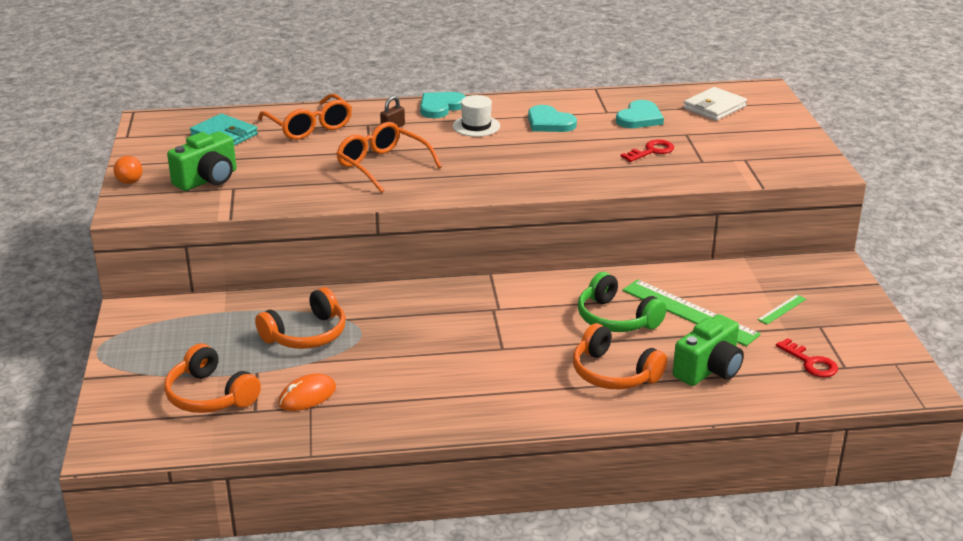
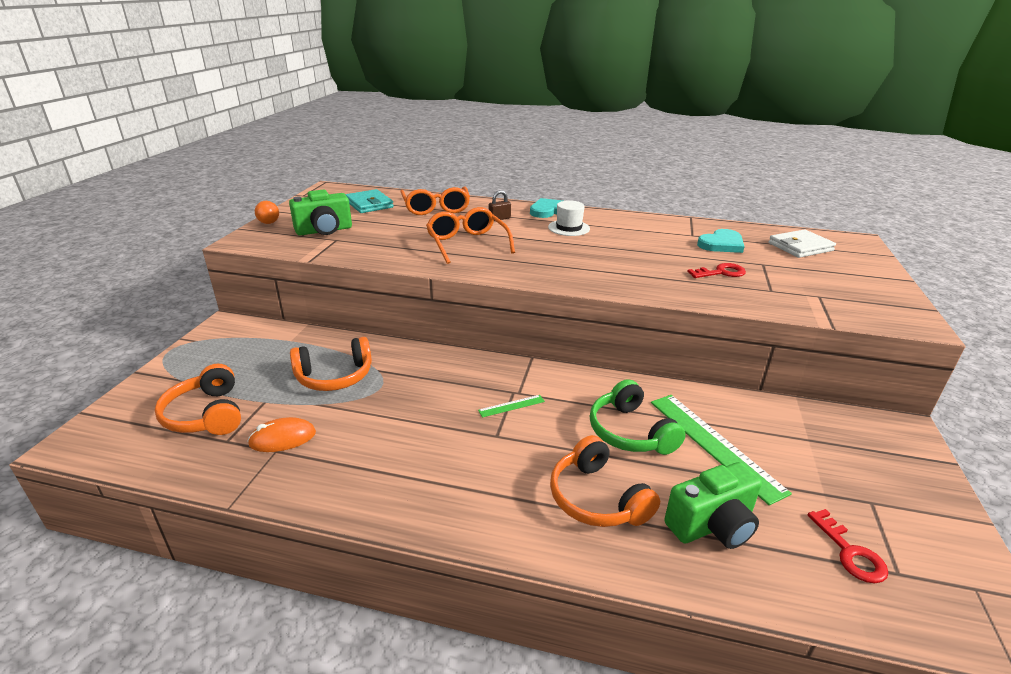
camera: 20 degrees right, 0 degrees up
turquoise heart [528,105,577,132] -> none
green ruler [757,295,806,324] -> green ruler moved to [478,395,545,418]

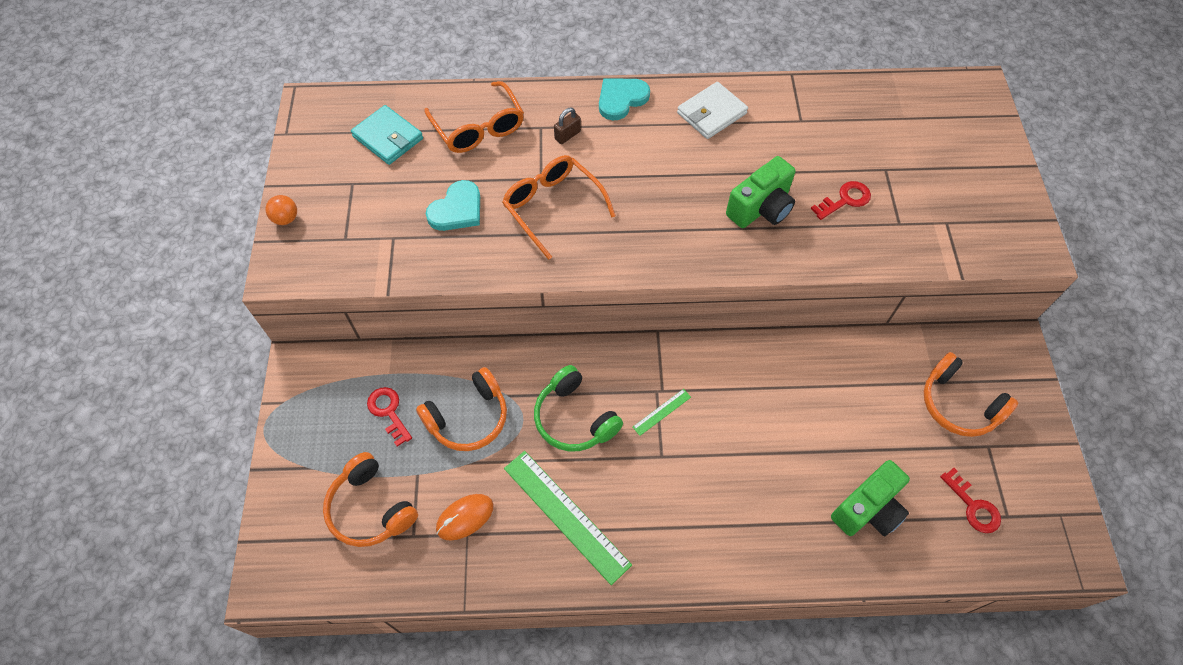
camera: 15 degrees left, 30 degrees up
green camera [289,190,352,236] -> green camera moved to [726,156,796,228]
white hat [548,200,590,236] -> none
orange headphones [550,435,660,527] -> orange headphones moved to [924,352,1018,437]
green headphones [590,379,686,455] -> green headphones moved to [534,365,623,452]
green ruler [651,395,792,505] -> green ruler moved to [504,451,632,585]
turquoise heart [697,229,745,253] -> turquoise heart moved to [426,180,480,231]
white wallet [768,229,836,258] -> white wallet moved to [677,82,748,139]
none -> red key [367,387,412,447]

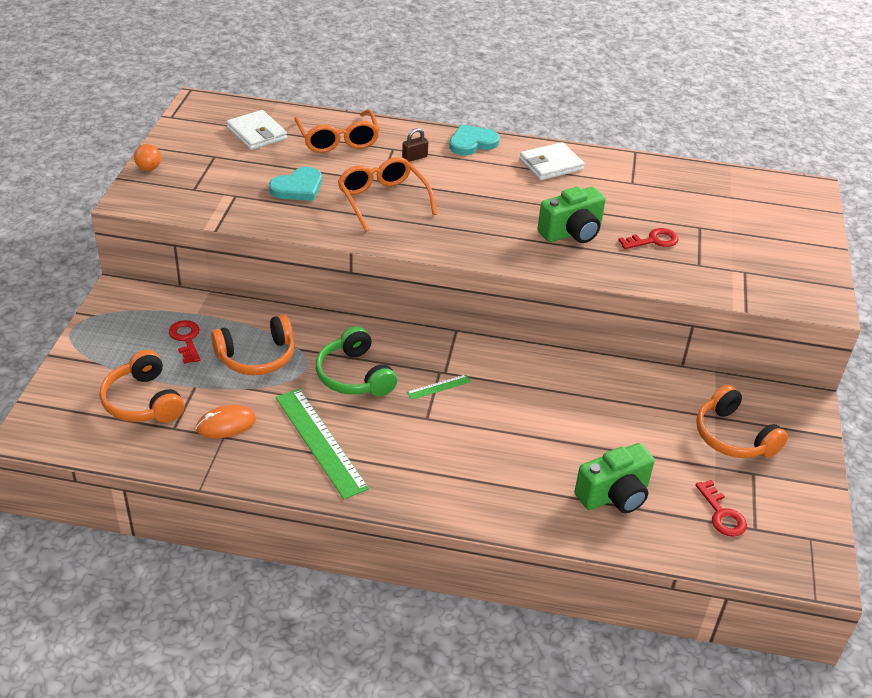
camera: 10 degrees right, 20 degrees down
turquoise wallet [351,105,423,165] -> white wallet [226,110,287,150]

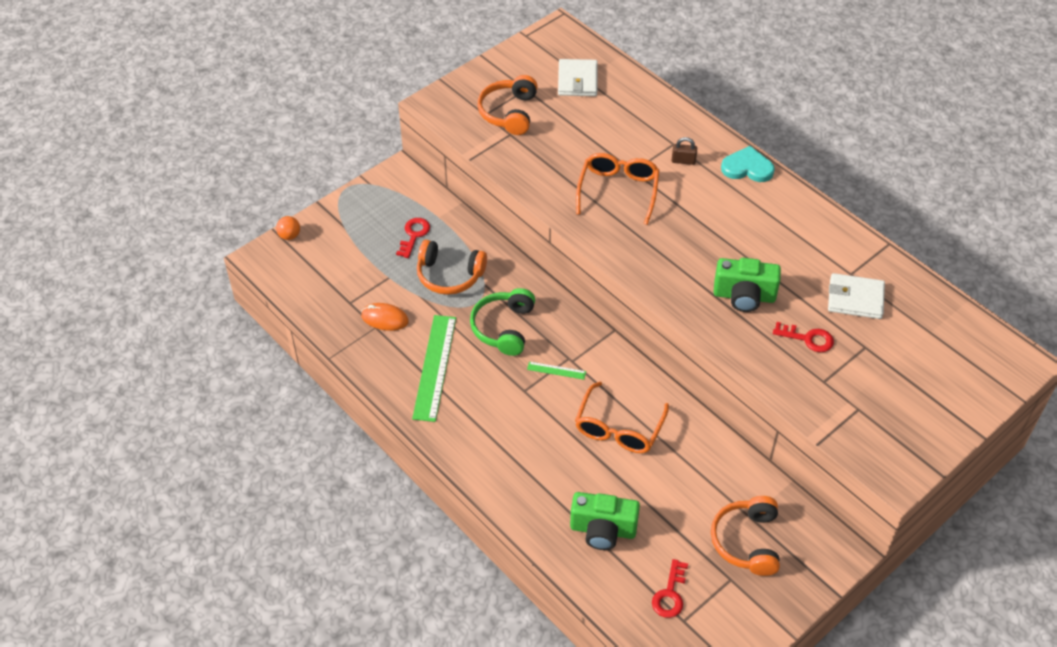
camera: 40 degrees right, 10 degrees up
orange headphones [100,350,185,423] -> orange headphones moved to [477,75,538,135]
orange ball [134,144,161,171] -> orange ball moved to [276,216,300,240]
turquoise heart [269,167,322,201] -> none
orange glasses [294,109,380,153] -> orange glasses moved to [575,382,669,453]
white wallet [519,142,584,180] -> white wallet moved to [828,273,885,319]

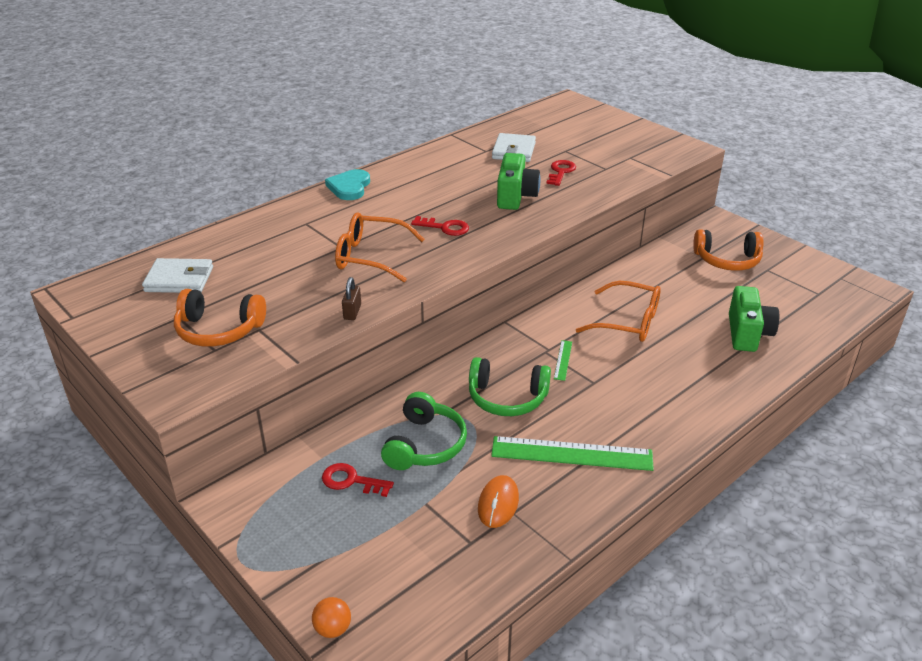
camera: 90 degrees left, 15 degrees down
orange headphones [417,240,487,295] -> green headphones [381,392,467,470]
red key [652,559,688,618] -> red key moved to [411,216,469,236]
brown padlock [672,137,697,165] -> brown padlock moved to [342,277,361,320]

